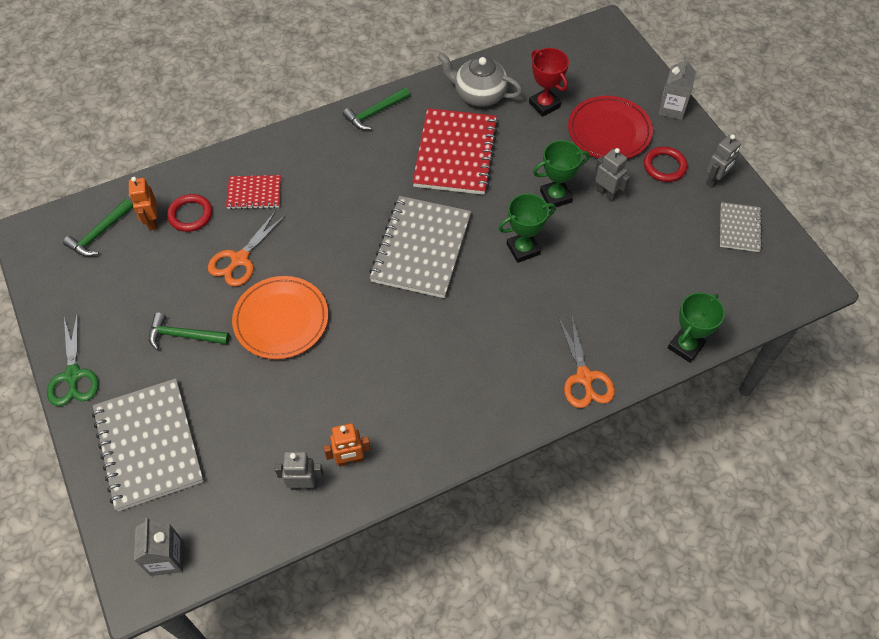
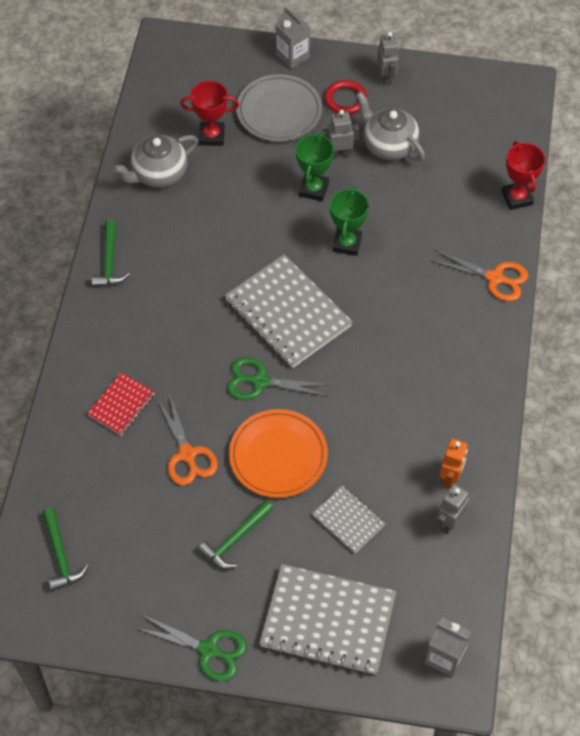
camera: 55 degrees left, 0 degrees up
orange robot [129,177,157,230] -> none
red ring [167,194,212,232] -> none
red notebook [412,108,498,195] -> none
red plate [568,96,653,159] -> grey plate [237,74,322,142]
green trophy [668,292,725,363] -> red trophy [502,141,545,210]
grey notebook [720,202,762,252] -> grey notebook moved to [312,485,386,553]
none -> green scissors [227,357,331,400]
none -> grey teapot [356,92,425,161]

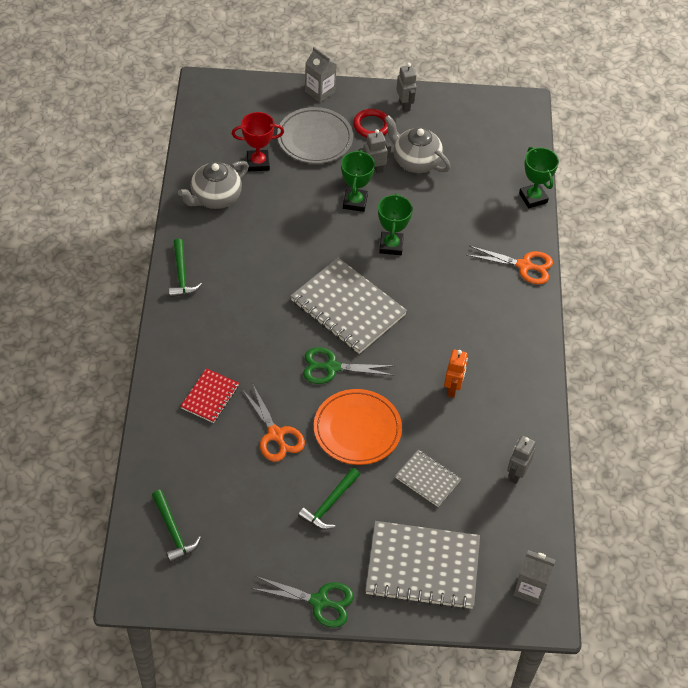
camera: 10 degrees left, 5 degrees down
orange robot [439,439,468,489] -> orange robot moved to [444,349,468,398]
red trophy [502,141,545,210] -> green trophy [519,147,559,208]

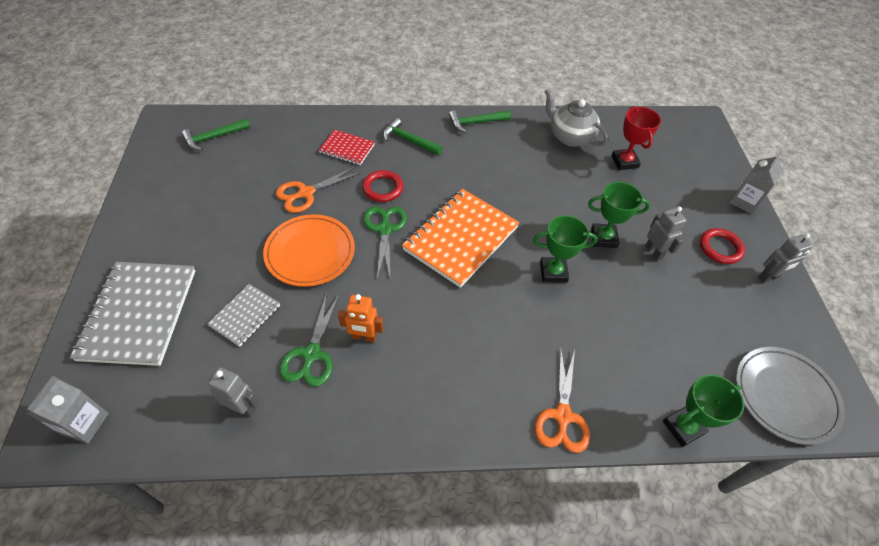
camera: 85 degrees right, 0 degrees up
green scissors [251,576,354,628] -> green scissors moved to [280,292,340,387]
grey plate [277,107,353,164] -> grey plate moved to [736,347,845,445]
grey notebook [290,258,407,354] -> orange notebook [402,189,519,288]
green hammer [298,468,360,530] -> green hammer moved to [383,118,442,155]
grey teapot [384,115,451,173] -> none
none -> red ring [362,170,403,202]

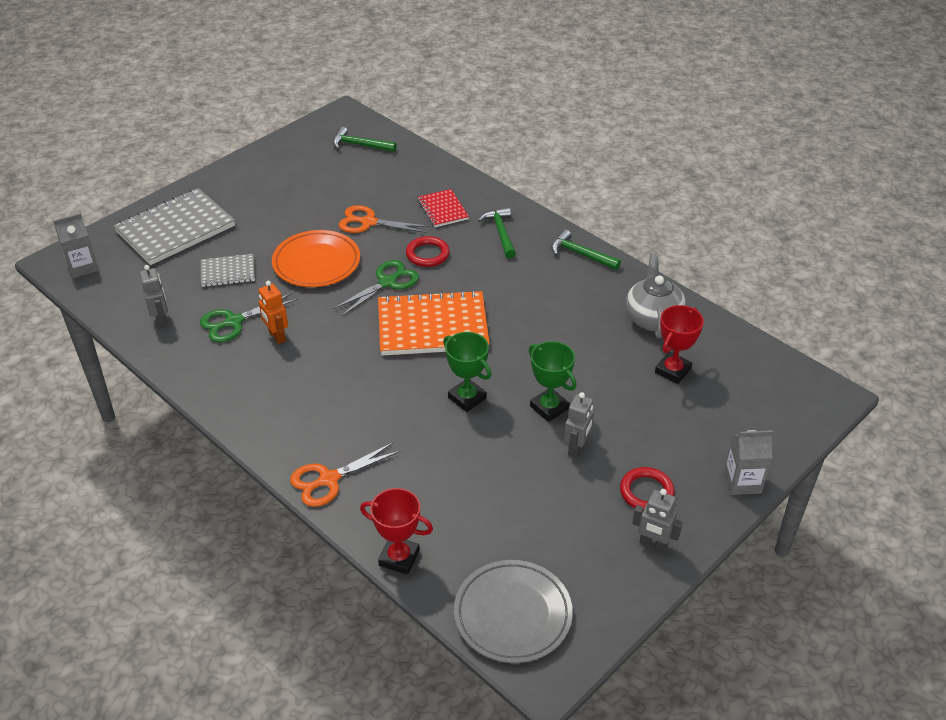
camera: 50 degrees right, 10 degrees down
green trophy [663,374,744,447] -> red trophy [360,488,433,575]

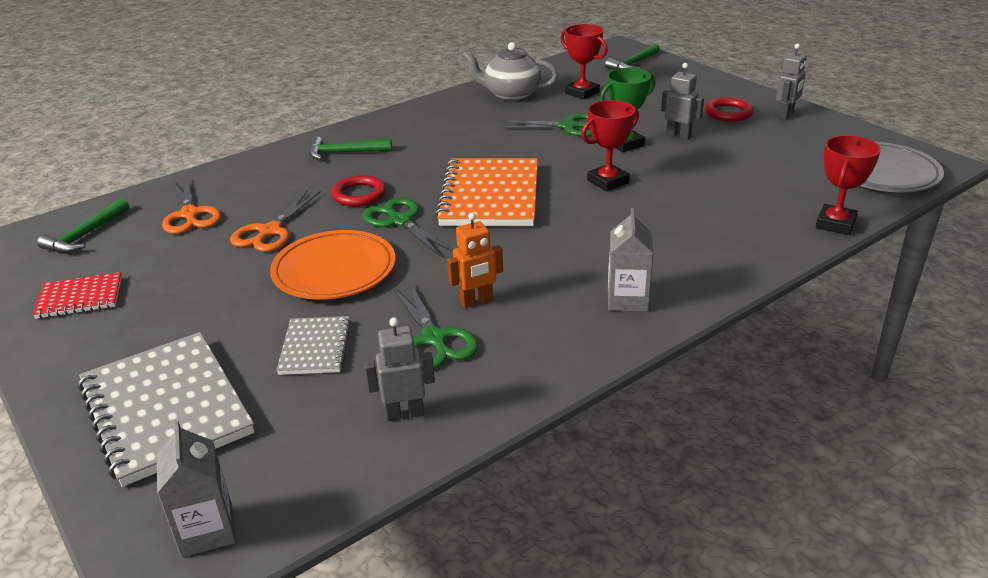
camera: 80 degrees left, 10 degrees down
orange scissors [290,443,401,507] -> orange scissors moved to [162,178,221,234]
red notebook [418,189,469,227] -> red notebook moved to [32,272,122,319]
green trophy [443,332,491,412] -> red trophy [581,100,639,191]
green hammer [551,229,621,270] -> green hammer moved to [605,43,660,70]
grey carton [724,430,773,495] -> grey carton moved to [608,208,653,312]
none -> green scissors [499,113,592,136]

